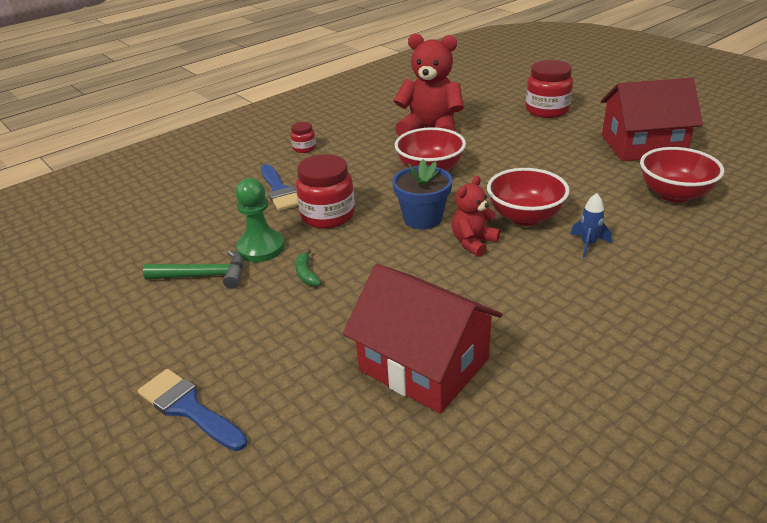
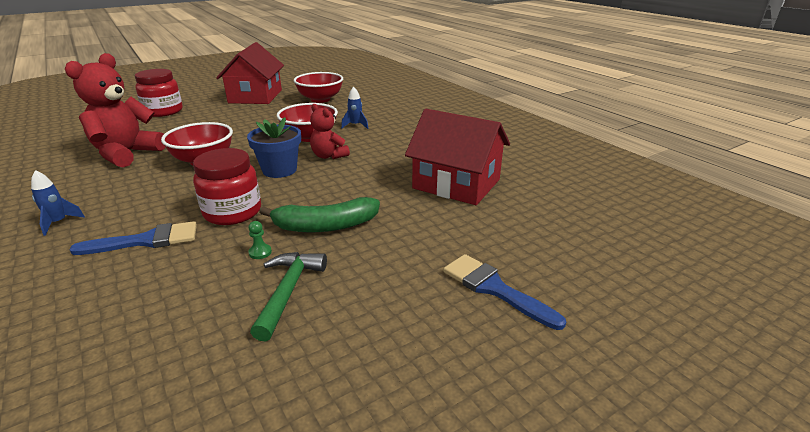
camera: 85 degrees left, 5 degrees down
blue brush [138,369,248,451] -> blue brush turned 90 degrees clockwise [443,254,566,330]
green pawn [235,178,285,262] -> green pawn [248,221,272,259], size x0.42
red jar [291,122,316,153] -> blue rocket [31,170,85,236]
green banana [295,249,321,286] -> green banana [259,197,380,232], size x2.08
red house [343,264,502,414] -> red house turned 75 degrees clockwise [405,109,510,205]

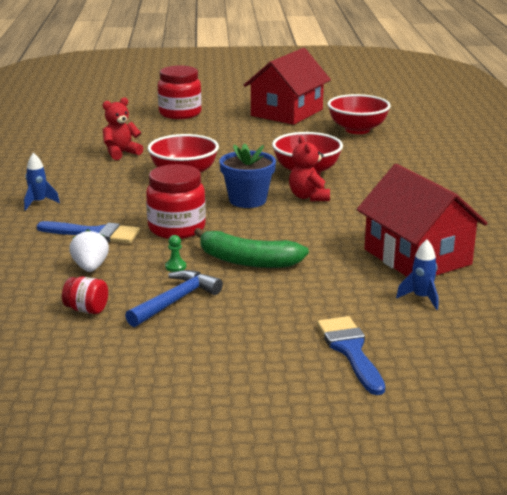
camera: 30 degrees right, 5 degrees down
red teddy bear [65,53,165,167] -> red teddy bear [103,98,143,160], size x0.56
green hammer [250,252,327,341] -> blue hammer [125,270,223,327]
blue rocket [341,87,369,129] -> blue rocket moved to [396,240,438,310]
none -> red jar [62,277,108,314]
none -> white strawberry [69,229,109,272]

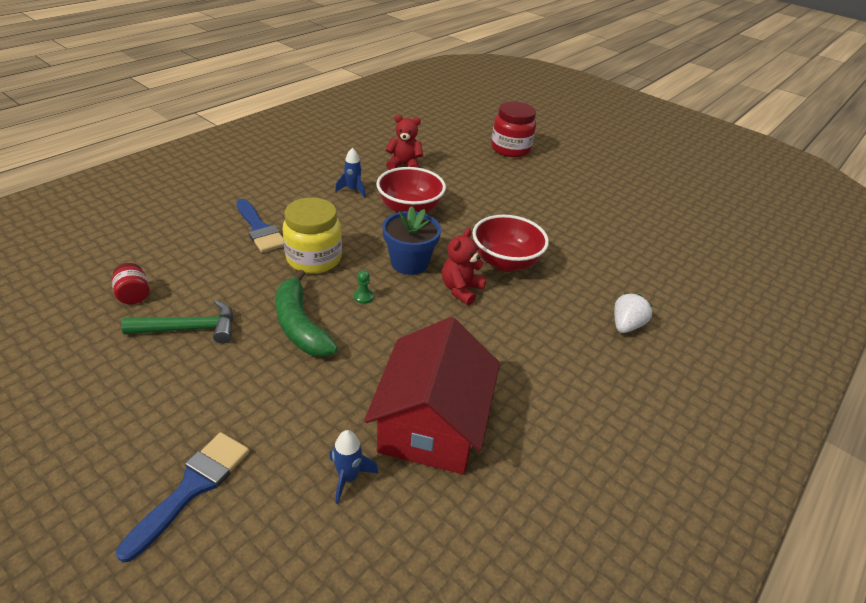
camera: 40 degrees right, 15 degrees up
blue rocket [24,153,60,211] -> blue rocket moved to [335,148,366,198]
white strawberry [69,229,109,272] -> white strawberry moved to [614,293,653,333]
blue hammer [125,270,223,327] -> green hammer [121,300,233,344]
red jar [146,164,206,239] -> yellow jar [283,198,342,274]
green pawn [165,235,186,272] -> green pawn moved to [354,270,374,304]
red house [244,48,331,125] -> none
red bowl [327,94,391,134] -> none

